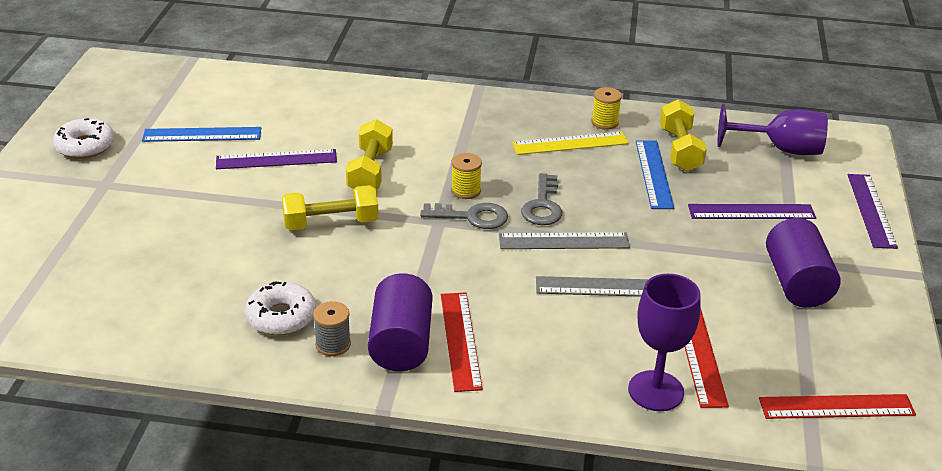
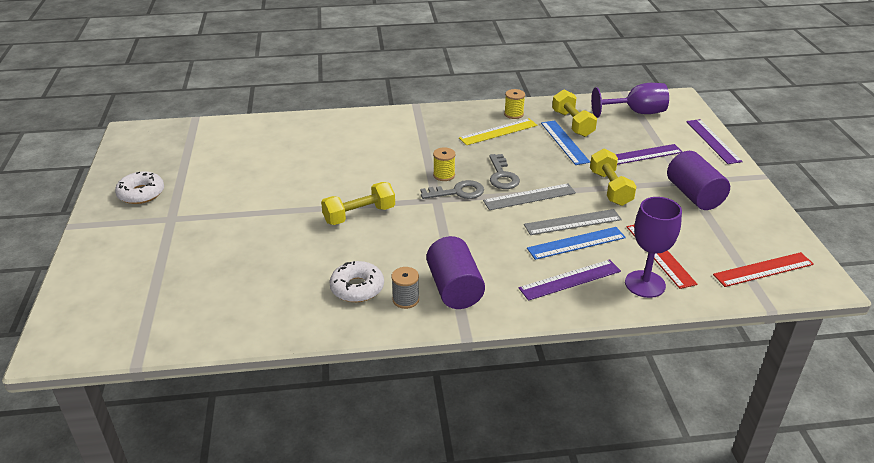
camera: 15 degrees left, 0 degrees up
blue ruler [142,127,261,142] -> blue ruler moved to [527,227,626,260]
purple ruler [216,149,337,169] -> purple ruler moved to [519,259,621,301]
yellow dumbbell [346,119,393,189] -> yellow dumbbell moved to [590,149,637,206]
red ruler [441,292,483,392] -> none

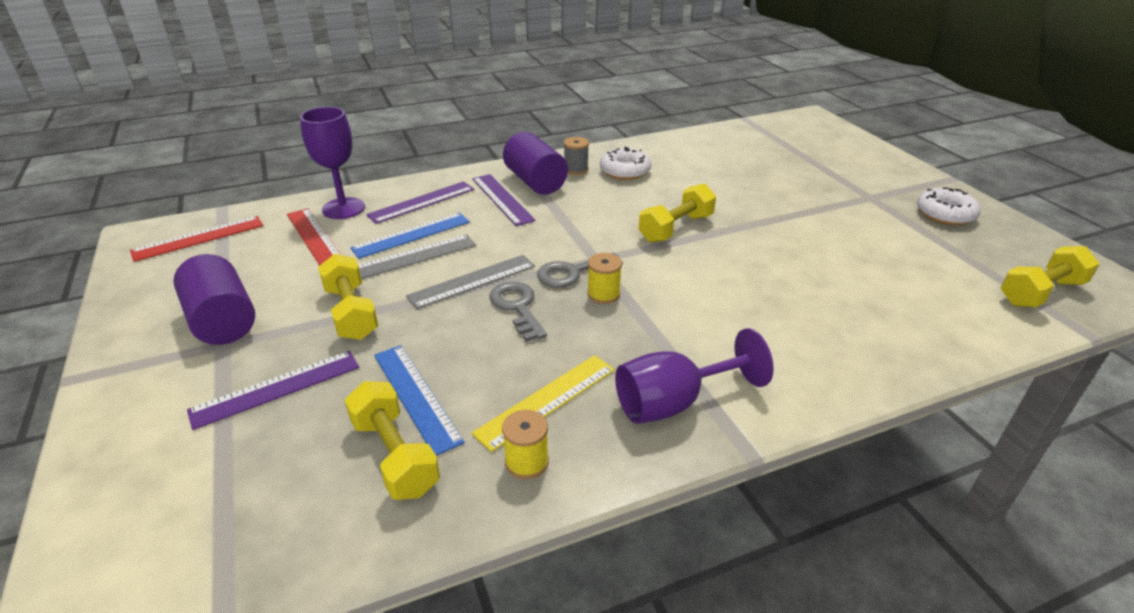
camera: 165 degrees right, 0 degrees up
purple goblet [591,83,669,118] -> purple goblet moved to [615,328,774,424]
purple ruler [686,119,743,164] -> purple ruler moved to [472,174,536,226]
none -> yellow dumbbell [1001,246,1100,307]

